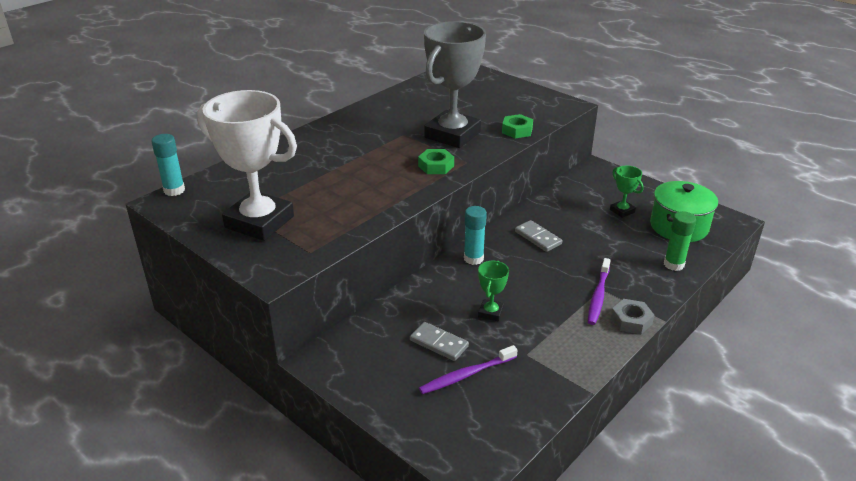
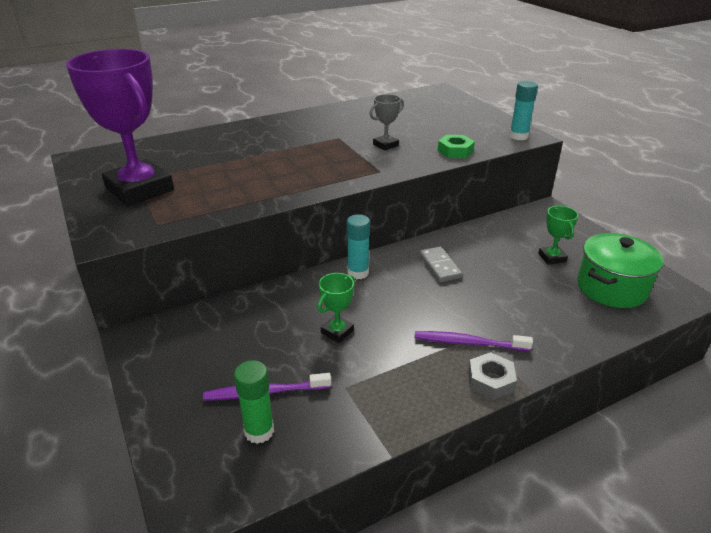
camera: 20 degrees right, 0 degrees up
turquoise glue stick [151,134,185,196] -> turquoise glue stick moved to [509,81,538,140]
white trophy [197,90,297,241] -> purple trophy [66,49,174,206]
grey domino [410,322,469,361] -> none
green nut [418,149,454,174] -> none
grey trophy [424,21,486,148] -> grey trophy [370,94,404,151], size x0.43
purple toothbrush [588,258,611,325] -> purple toothbrush turned 60 degrees clockwise [415,331,533,351]
green glue stick [664,211,696,271] -> green glue stick moved to [234,360,274,444]

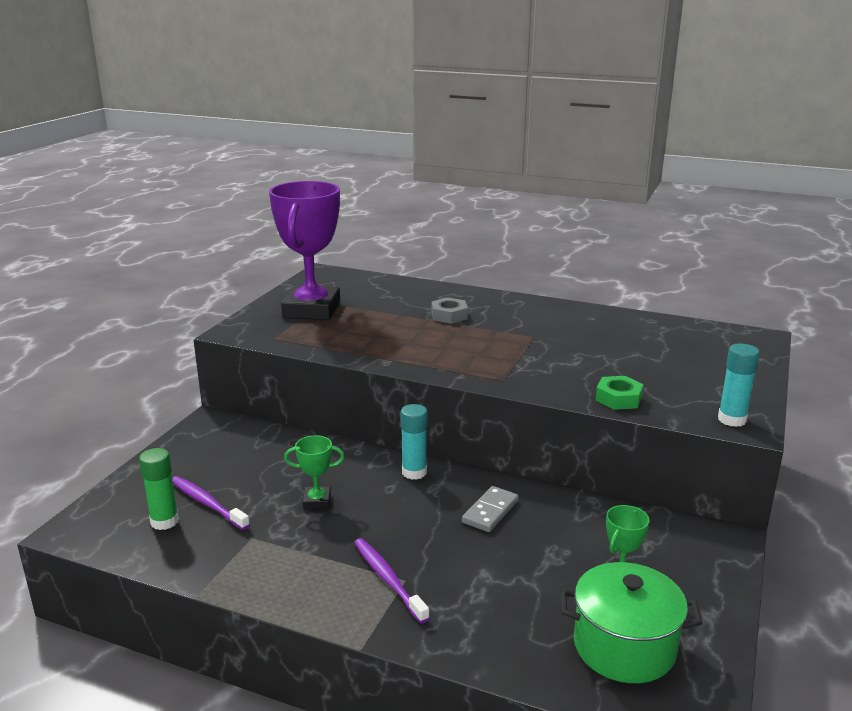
camera: 50 degrees right, 10 degrees down
grey trophy [370,94,404,151] -> none
grey nut [468,352,517,400] -> grey nut moved to [431,297,468,324]

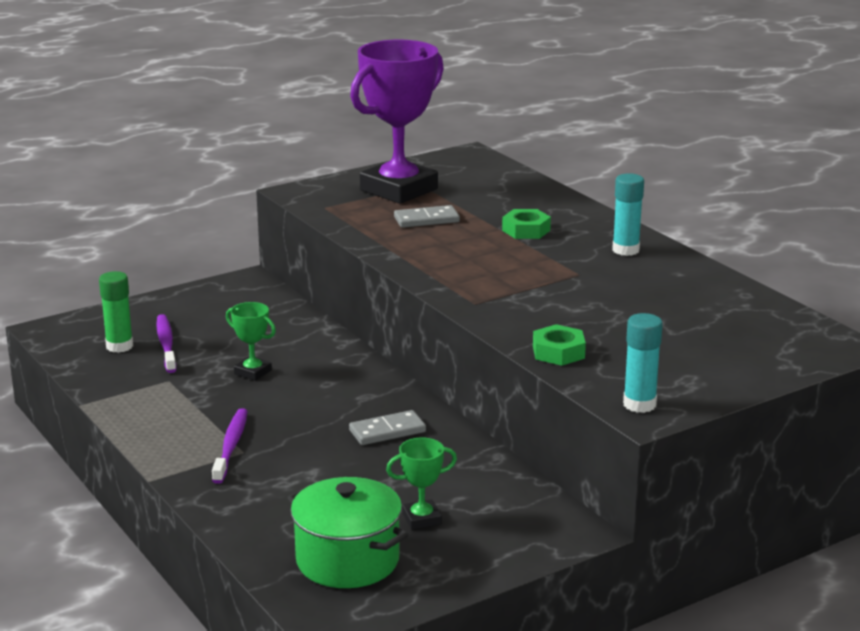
camera: 35 degrees right, 0 degrees up
turquoise glue stick [400,404,427,480] -> turquoise glue stick moved to [612,173,644,256]
grey nut [431,297,468,324] -> green nut [502,209,551,239]
none -> grey domino [394,205,460,228]

